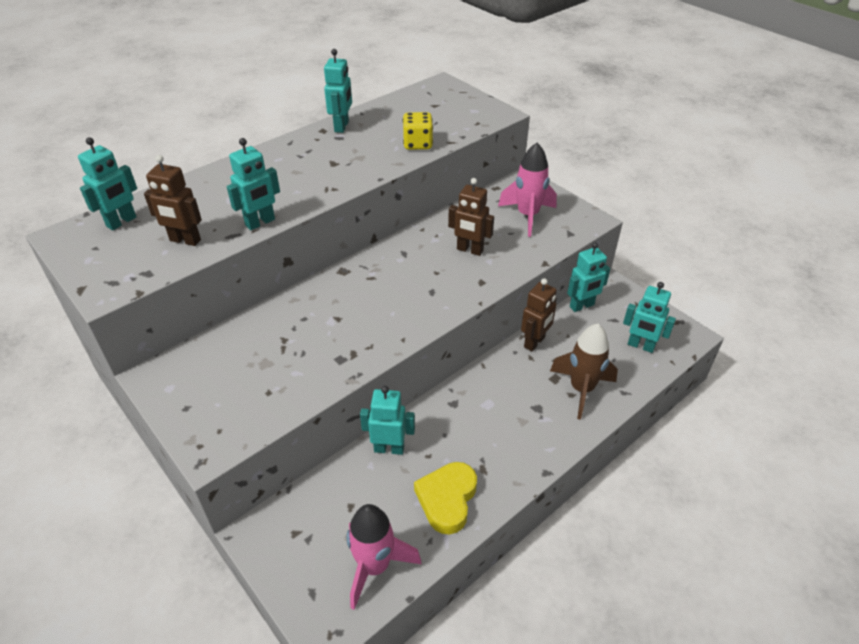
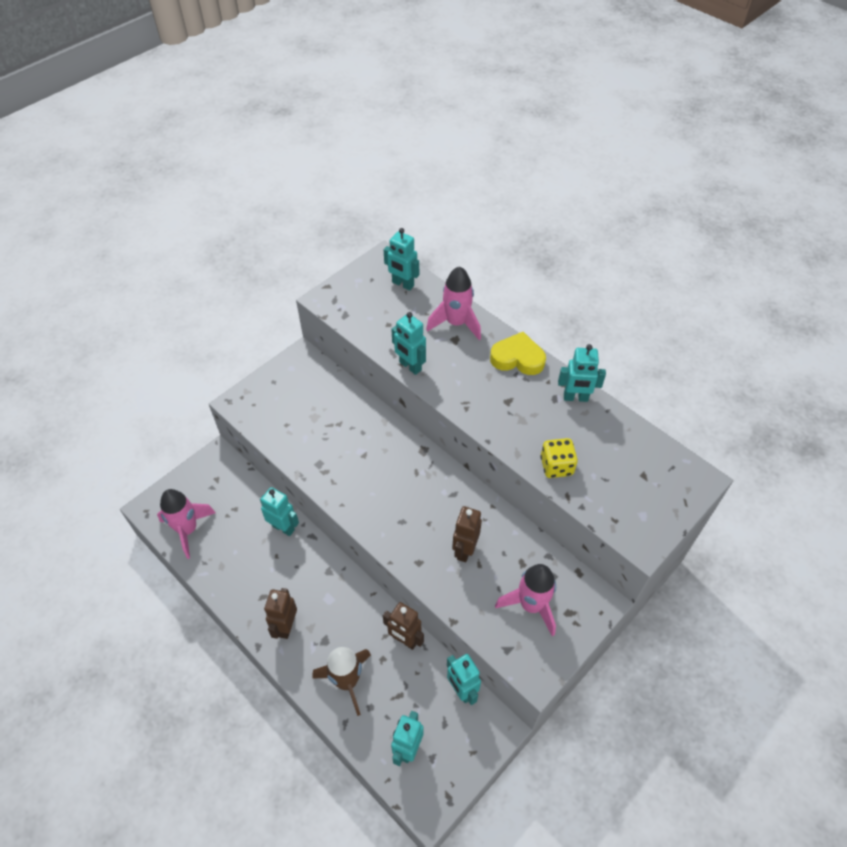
camera: 85 degrees right, 10 degrees up
brown robot [144,155,202,246] -> brown robot moved to [264,588,297,639]
turquoise robot [360,386,415,455] -> turquoise robot turned 60 degrees counterclockwise [260,487,299,536]
yellow heart [414,462,477,535] -> yellow heart moved to [490,332,546,375]
none -> pink rocket [426,266,481,340]

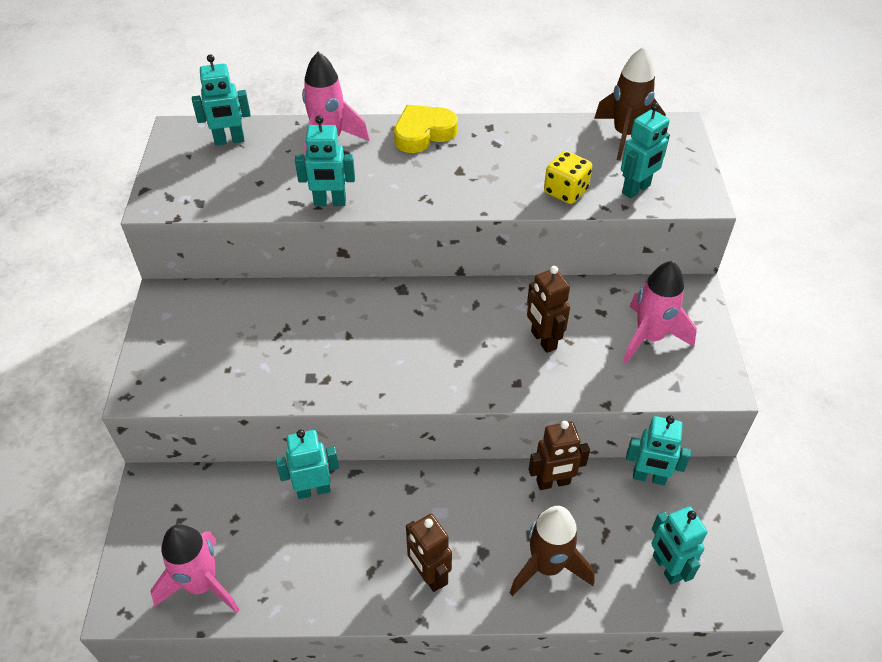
camera: 45 degrees left, 5 degrees down
turquoise robot [558,344,606,402] -> turquoise robot moved to [621,103,670,199]
none -> brown rocket [594,46,666,160]

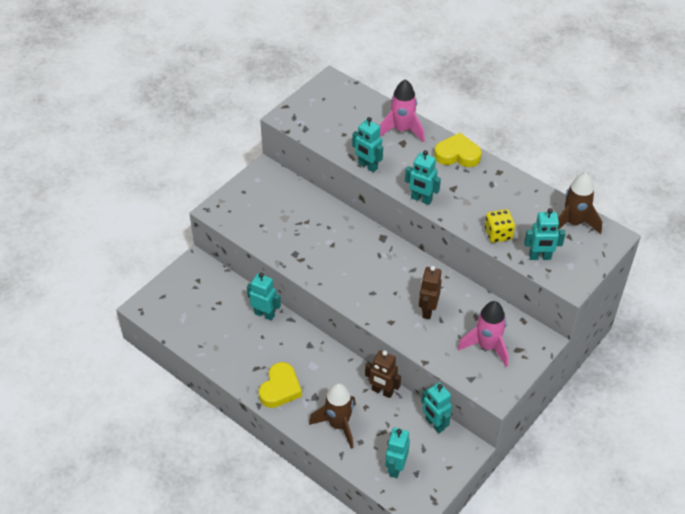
camera: 40 degrees right, 0 degrees up
pink rocket [150,525,240,613] -> none
turquoise robot [192,54,251,146] -> turquoise robot moved to [405,150,441,205]
brown robot [406,514,452,592] -> yellow heart [259,362,302,408]

